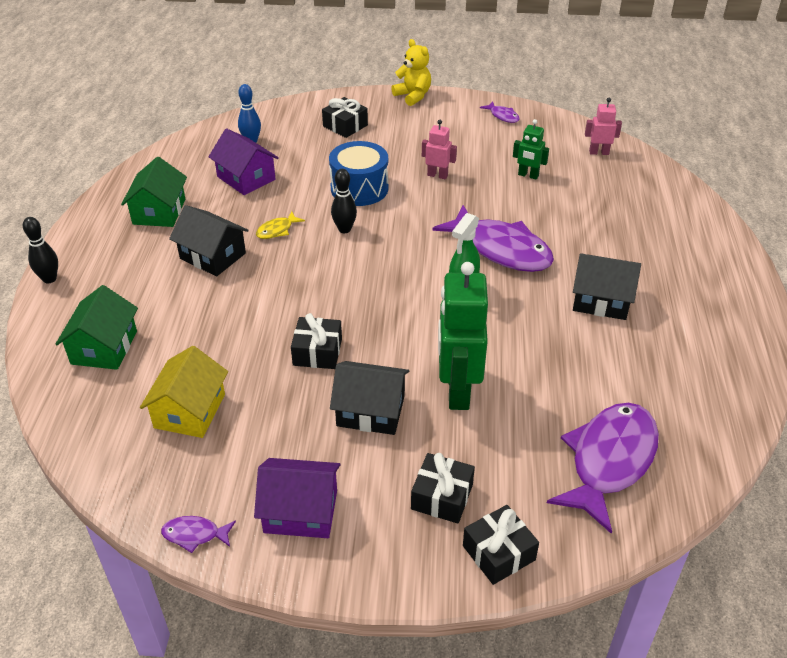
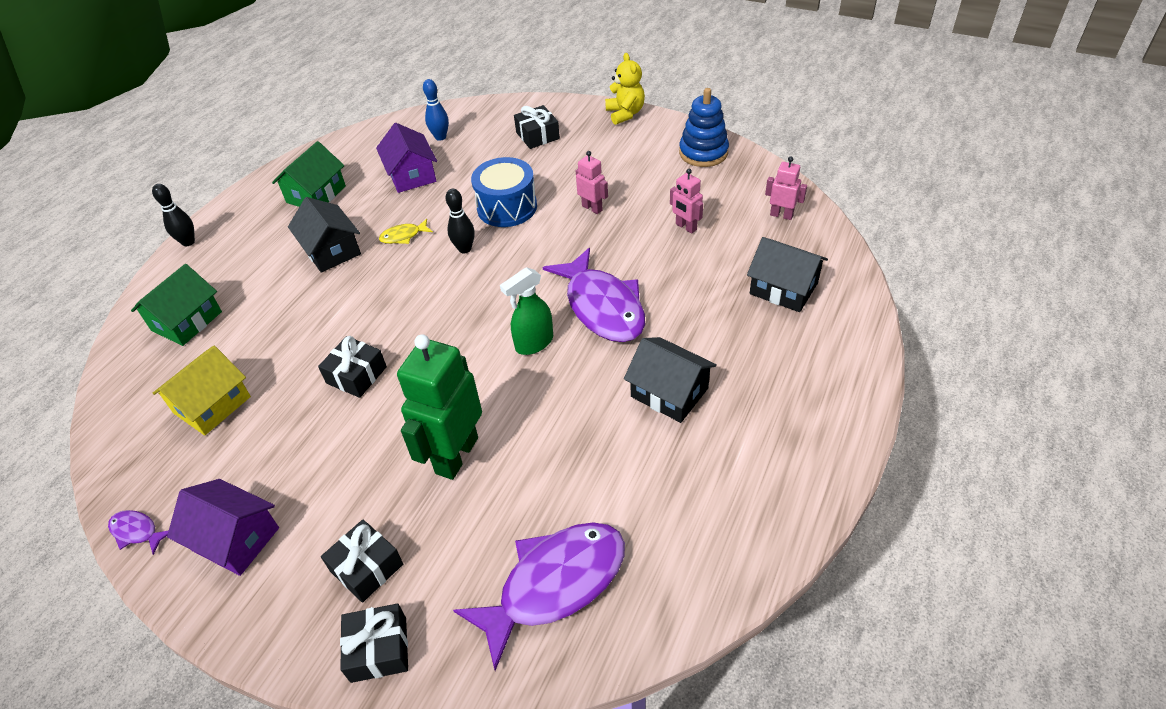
camera: 25 degrees right, 5 degrees up
black house [330,361,409,435] -> black house moved to [747,237,828,312]
purple fish [480,101,520,123] -> blue stacking toy [679,88,729,167]
green robot [513,119,549,179] -> pink robot [670,169,703,234]

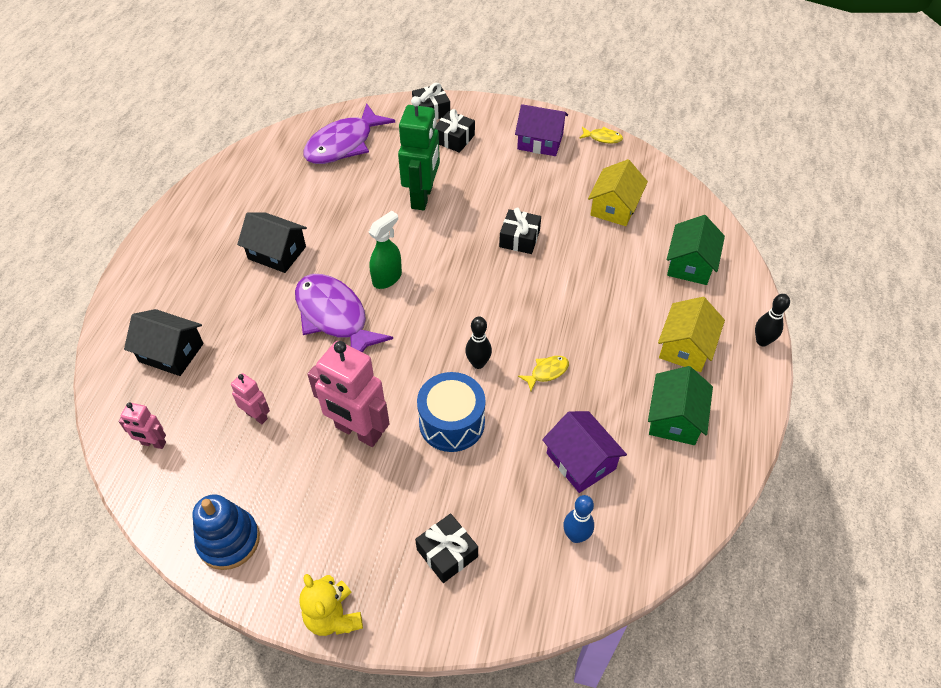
camera: 165 degrees right, 5 degrees up
purple fish [108,510,169,555] -> yellow fish [579,127,623,143]
black house [288,197,361,272] -> none
pink robot [576,151,608,214] -> pink robot [307,341,390,447], size x2.01
none -> yellow house [658,297,725,372]

